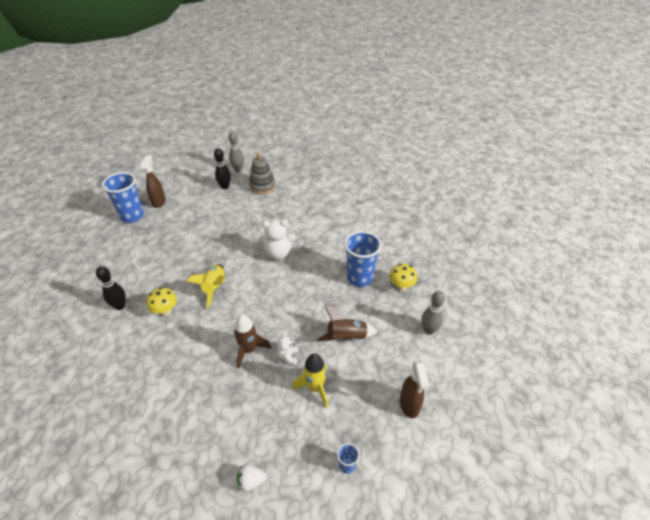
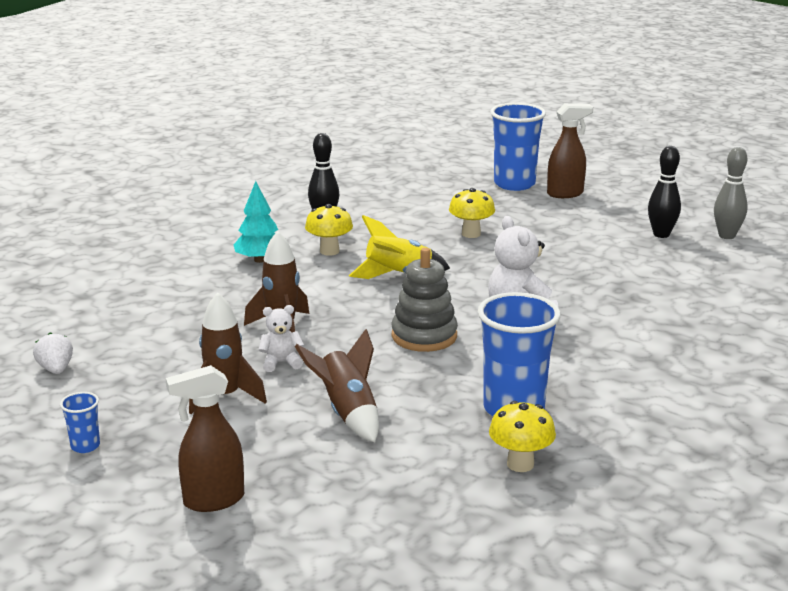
camera: 75 degrees right, 20 degrees down
grey stacking toy [249,153,276,194] -> grey stacking toy moved to [392,248,458,352]
yellow rocket [292,353,328,408] -> brown rocket [189,292,267,414]
grey bowling pin [421,291,445,335] -> none
none -> turquoise tree [234,181,278,263]
none -> yellow mushroom [449,188,495,238]

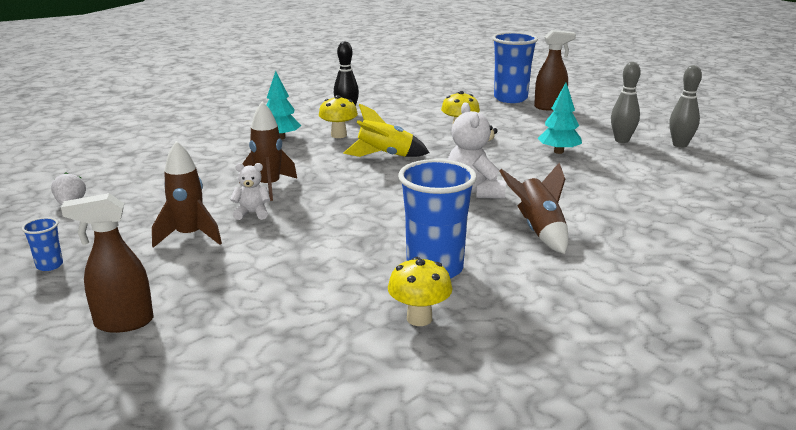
camera: 10 degrees right, 0 degrees up
brown rocket [295,329,379,442] -> brown rocket moved to [500,163,569,254]
grey stacking toy [392,248,458,352] -> none
black bowling pin [648,146,681,238] -> grey bowling pin [611,62,641,143]
none -> turquoise tree [538,83,582,154]

